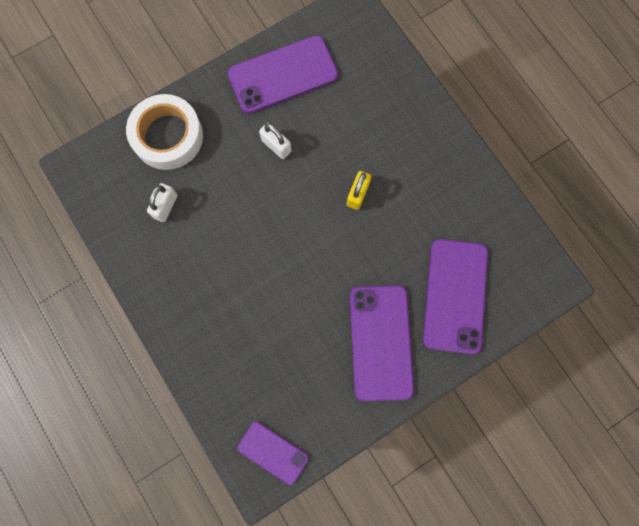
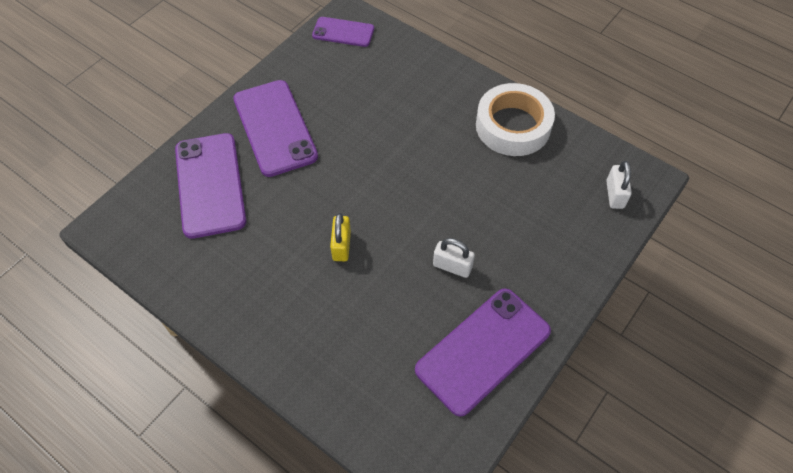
camera: 160 degrees right, 20 degrees down
white tape [126,94,203,170] -> white tape moved to [476,83,555,156]
white padlock [147,183,178,222] -> white padlock moved to [606,161,632,209]

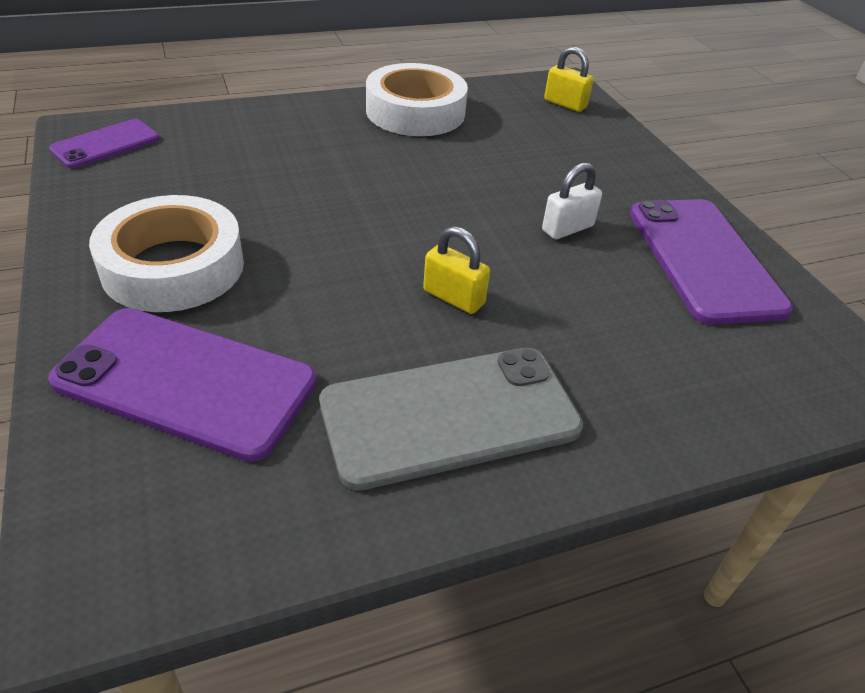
camera: 60 degrees left, 15 degrees down
purple phone [233,80,318,177] -> white tape [89,195,244,312]
white padlock [606,161,632,209] -> yellow padlock [544,46,594,112]
none -> grey phone [319,348,583,491]

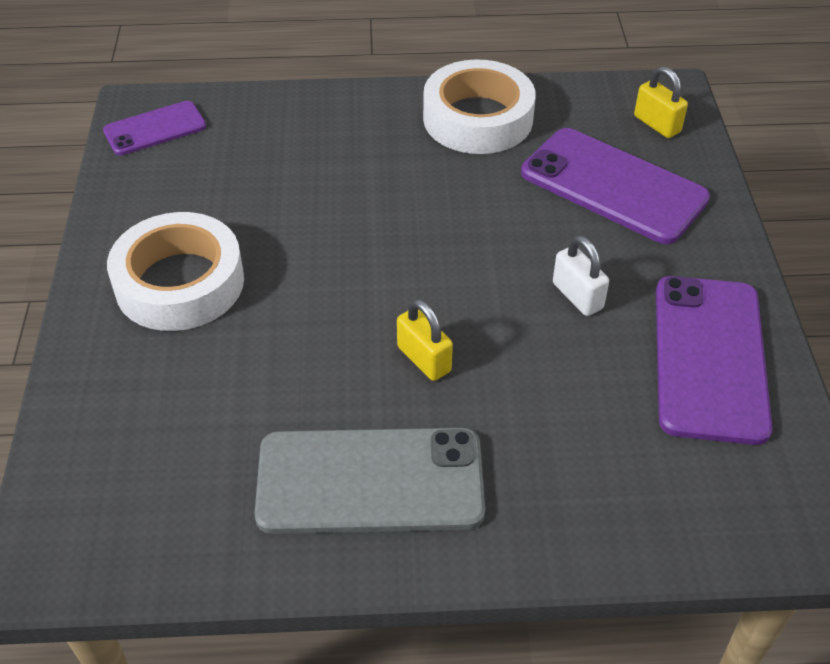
camera: 20 degrees right, 5 degrees up
purple phone [48,308,317,462] -> purple phone moved to [521,128,710,244]
white padlock [542,163,602,239] -> white padlock turned 75 degrees clockwise [553,235,609,316]

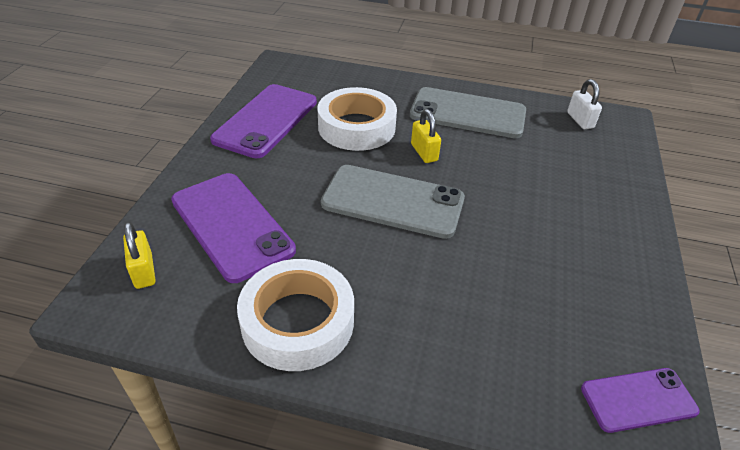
camera: 165 degrees left, 5 degrees down
white tape [107,212,244,331] -> white tape moved to [317,87,397,151]
white padlock [553,235,609,316] -> white padlock moved to [567,79,602,129]
none -> grey phone [321,165,465,239]

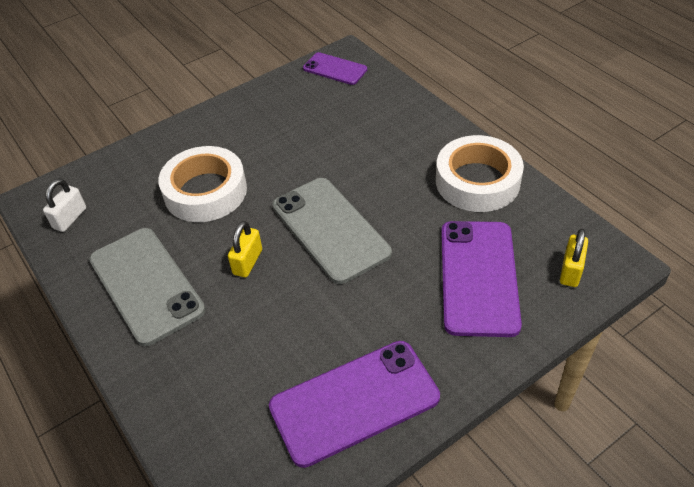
camera: 135 degrees left, 5 degrees up
white tape [317,87,397,151] -> white tape moved to [159,146,247,222]

